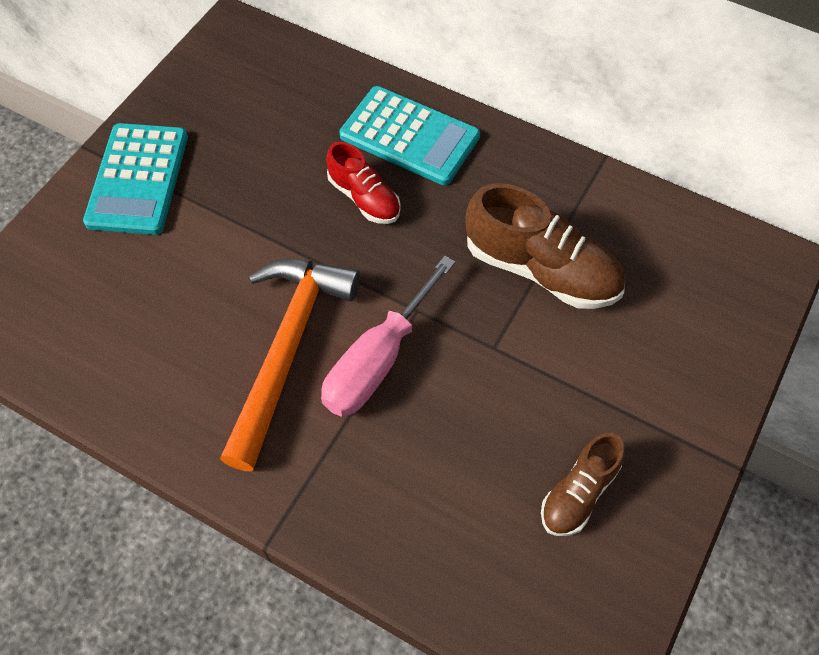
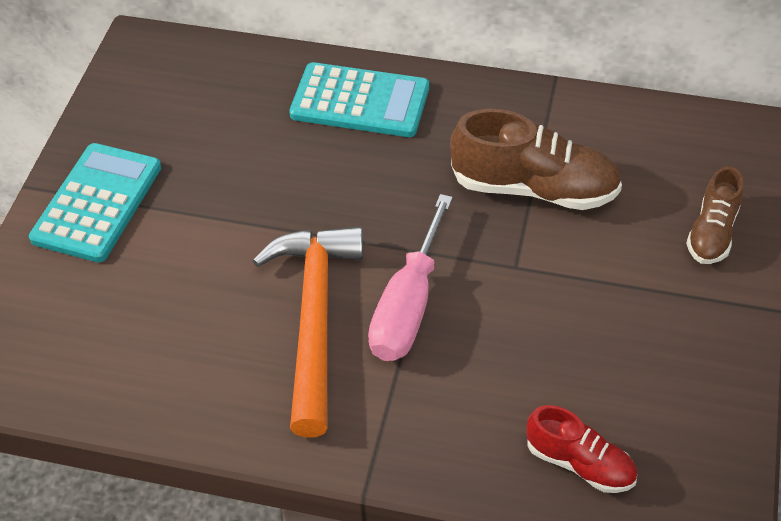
camera: 15 degrees left, 10 degrees down
turquoise calculator [83,123,188,235] -> turquoise calculator turned 150 degrees counterclockwise [29,143,161,263]
red shoe [326,142,401,224] -> red shoe moved to [526,405,637,493]
brown shoe [541,433,624,536] -> brown shoe moved to [686,166,744,264]

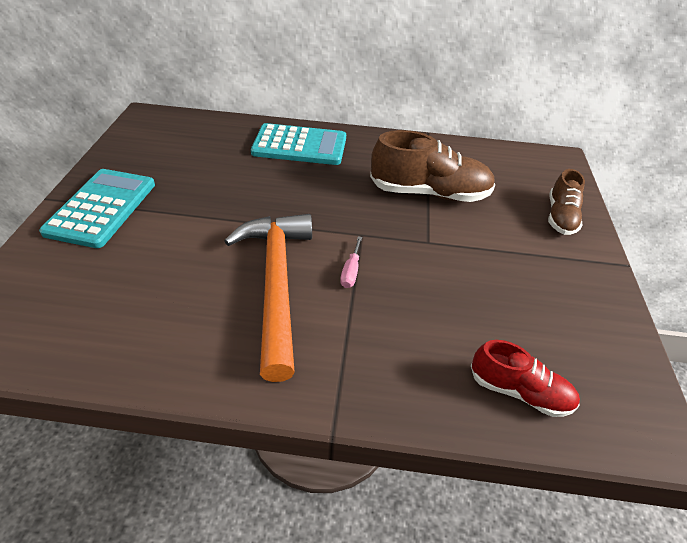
camera: 10 degrees left, 5 degrees down
pink screwdriver [368,194,453,361] -> pink screwdriver [340,236,362,288], size x0.42

